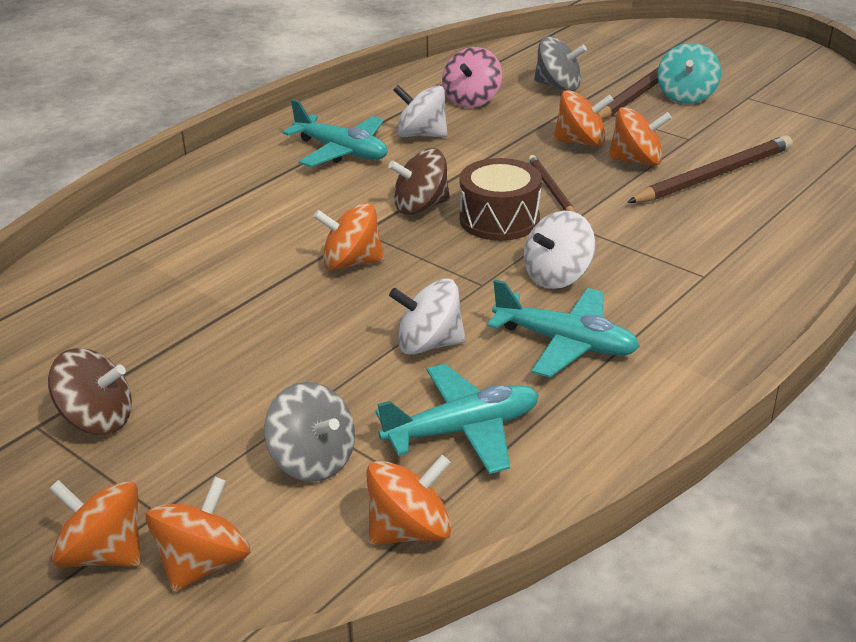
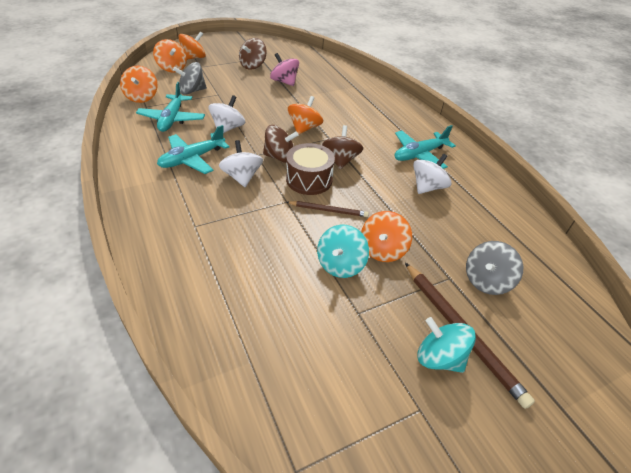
camera: 110 degrees right, 10 degrees up
pink spinning top [442,47,502,108] -> pink spinning top moved to [270,53,299,86]
orange spinning top [608,107,672,166] -> turquoise spinning top [317,225,369,278]
brown pencil [627,135,793,203] -> none
none -> brown spinning top [263,125,298,163]

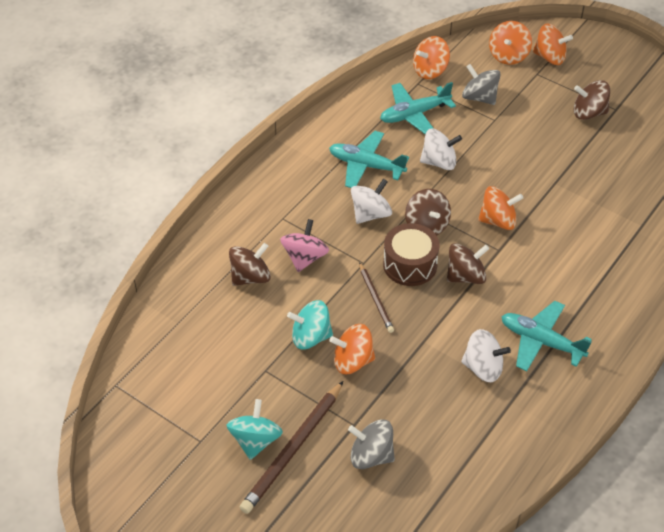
camera: 65 degrees right, 5 degrees up
pink spinning top [270,53,299,86] -> pink spinning top moved to [280,219,329,272]
none -> brown spinning top [229,243,271,286]

